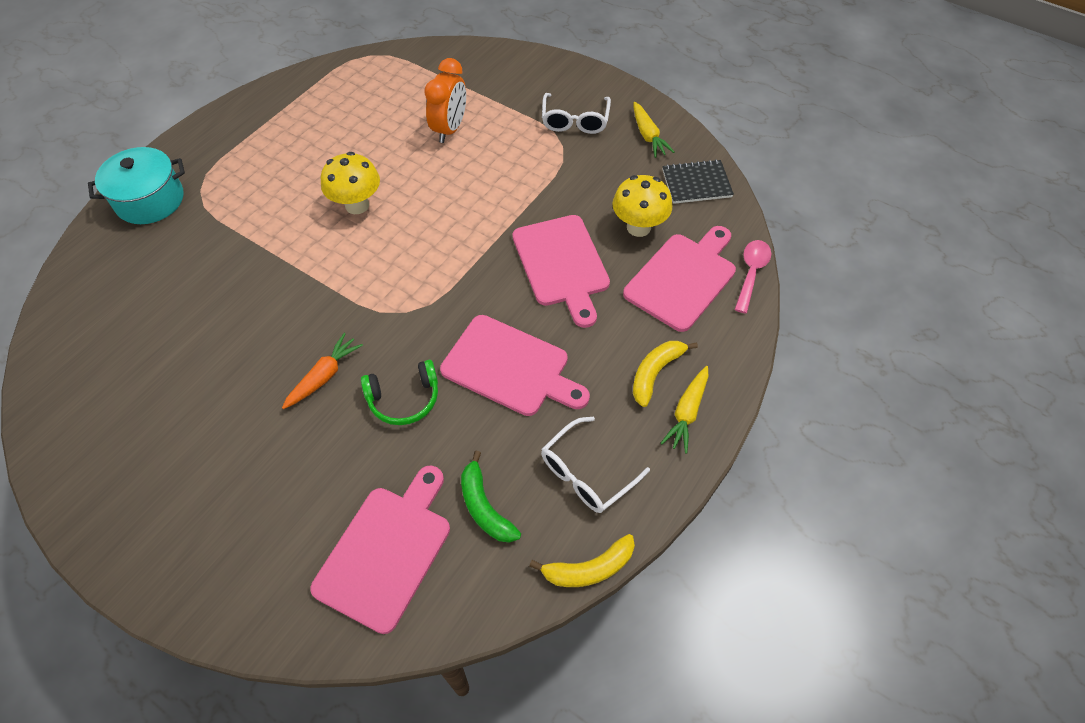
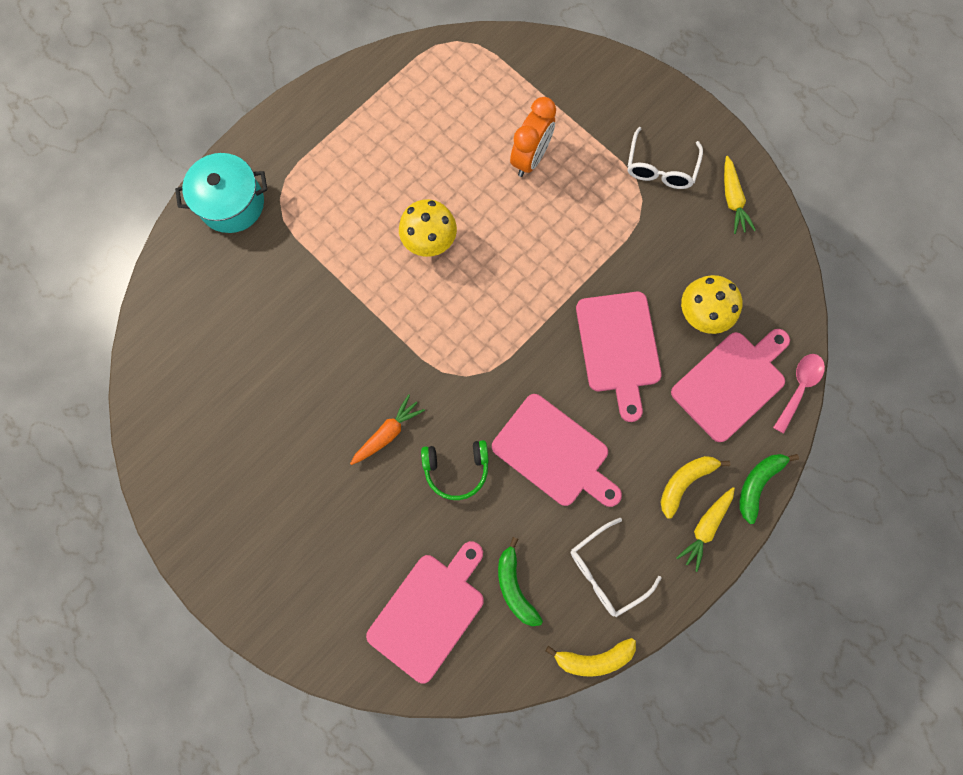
camera: 10 degrees right, 20 degrees up
black notebook [662,159,734,204] -> none
none -> green banana [740,454,799,524]

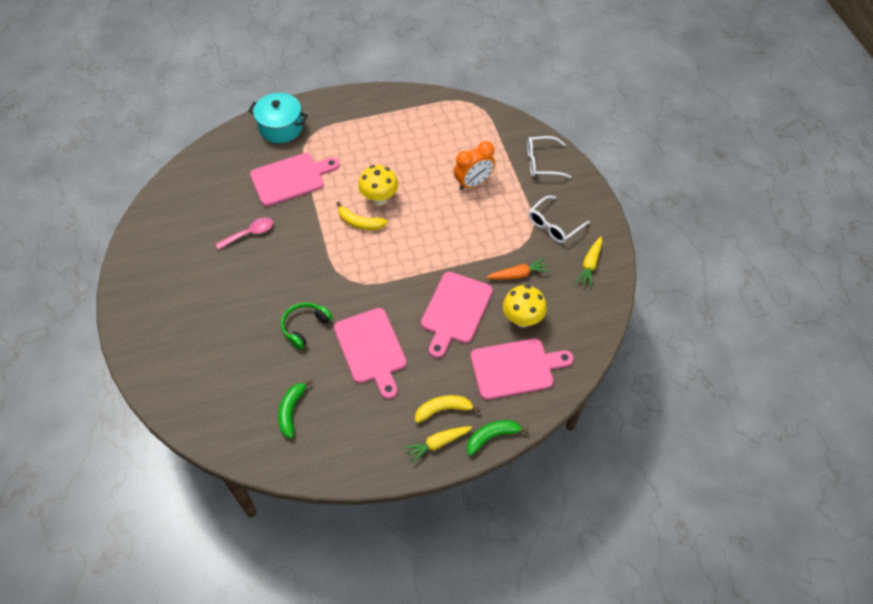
camera: 30 degrees right, 20 degrees down
orange carrot [350,394,425,465] -> orange carrot moved to [487,258,550,280]
pink cutting board [366,541,484,684] -> pink cutting board moved to [250,153,340,206]
green headphones [421,440,489,500] -> green headphones turned 105 degrees clockwise [281,302,332,349]
yellow banana [546,638,636,677] -> yellow banana moved to [336,202,388,230]
white glasses [571,518,662,617] -> white glasses moved to [527,136,571,178]
pink spoon [773,354,825,434] -> pink spoon moved to [216,217,273,250]

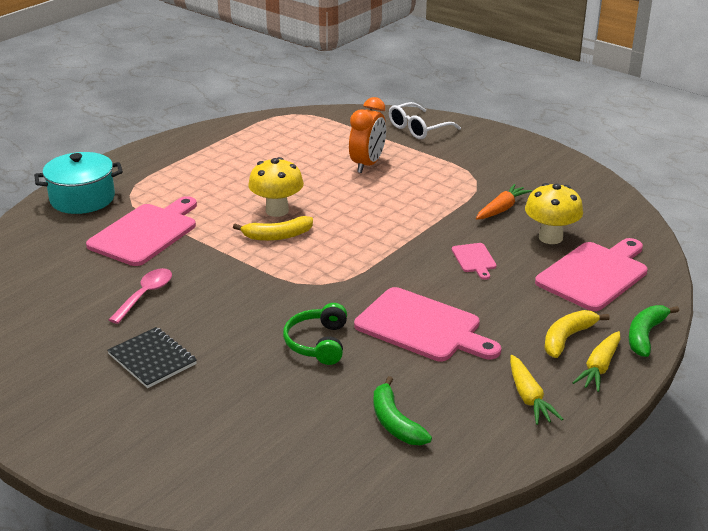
camera: 35 degrees left, 25 degrees down
pink cutting board [421,272,493,358] -> pink cutting board [452,243,497,280], size x0.47
white glasses [529,196,590,243] -> none
yellow carrot [576,236,602,287] -> yellow carrot moved to [510,355,563,425]
none -> black notebook [107,327,197,388]

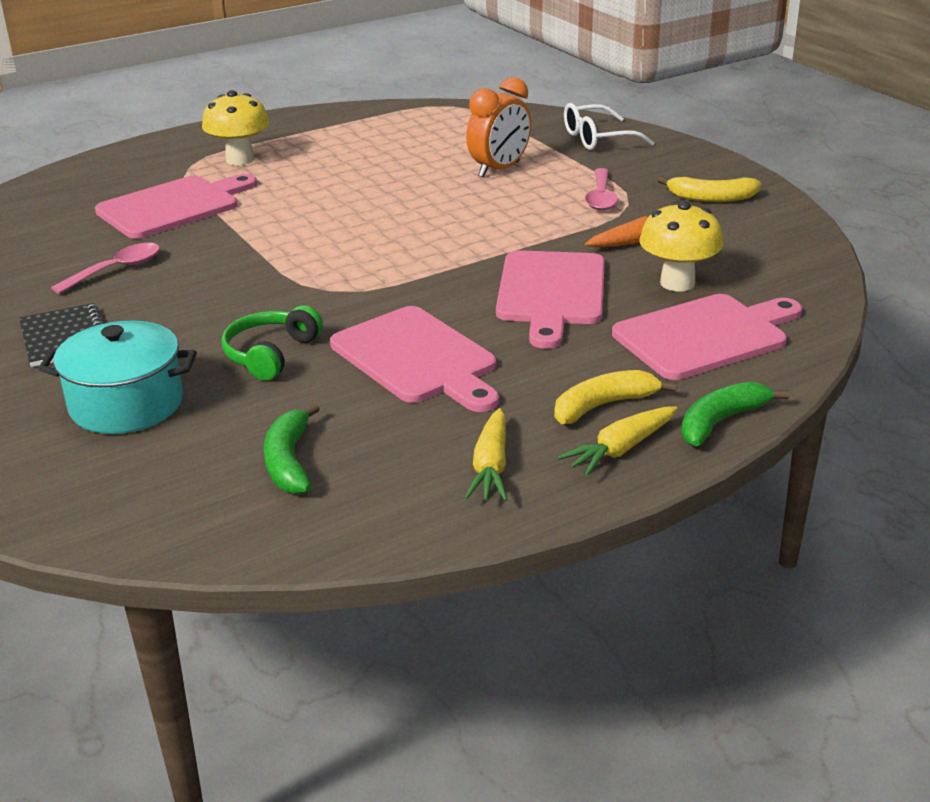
camera: 20 degrees right, 0 degrees up
turquoise pot [34,152,123,214] -> turquoise pot moved to [38,321,197,434]
yellow banana [233,216,313,241] -> yellow banana moved to [658,176,761,202]
yellow mushroom [248,157,304,217] -> yellow mushroom moved to [202,90,270,165]
pink cutting board [452,243,497,280] -> pink cutting board [496,250,605,349], size x2.13
none -> pink spoon [585,168,618,211]

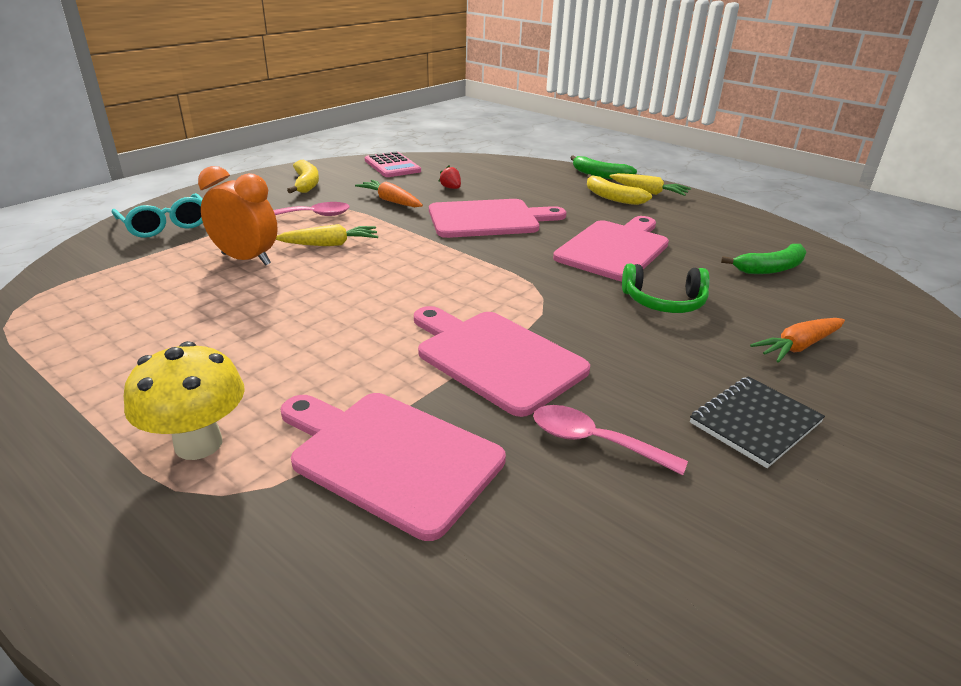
camera: 110 degrees left, 0 degrees up
turquoise pot [38,321,197,434] -> orange carrot [750,318,845,363]
yellow carrot [465,408,508,501] -> yellow carrot moved to [276,224,378,246]
white glasses [564,103,654,150] -> turquoise glasses [112,193,203,238]
pink cutting board [612,294,802,380] -> pink cutting board moved to [414,306,590,417]
yellow mushroom [639,201,723,291] -> red strawberry [438,166,461,189]
none -> pink calculator [365,152,421,177]

